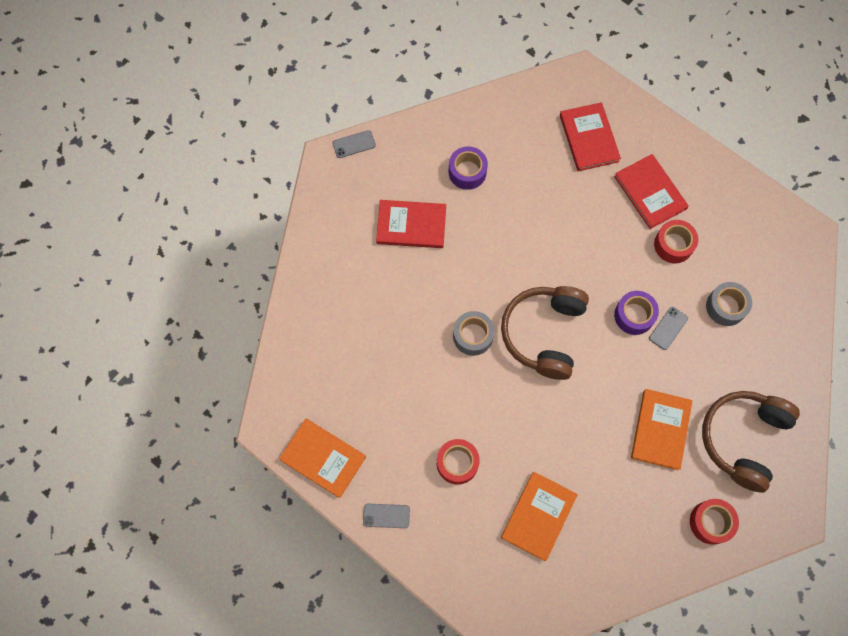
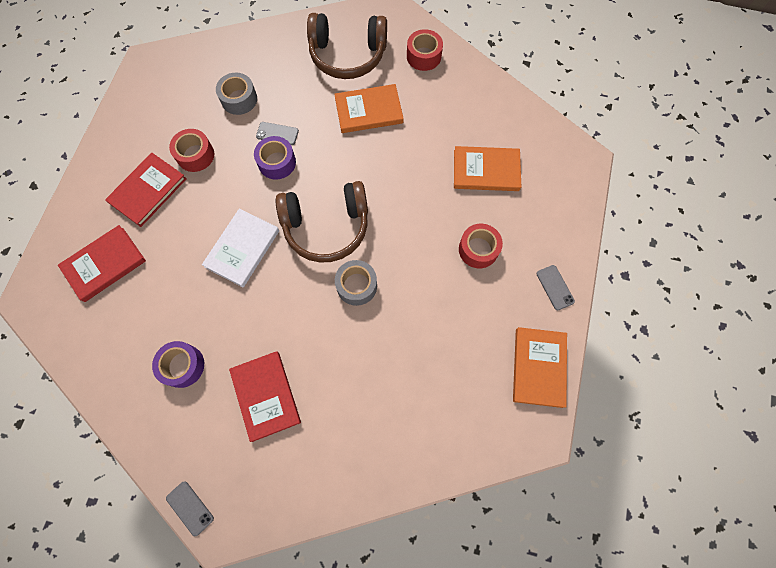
camera: 115 degrees left, 0 degrees up
none -> white book [202,208,279,287]

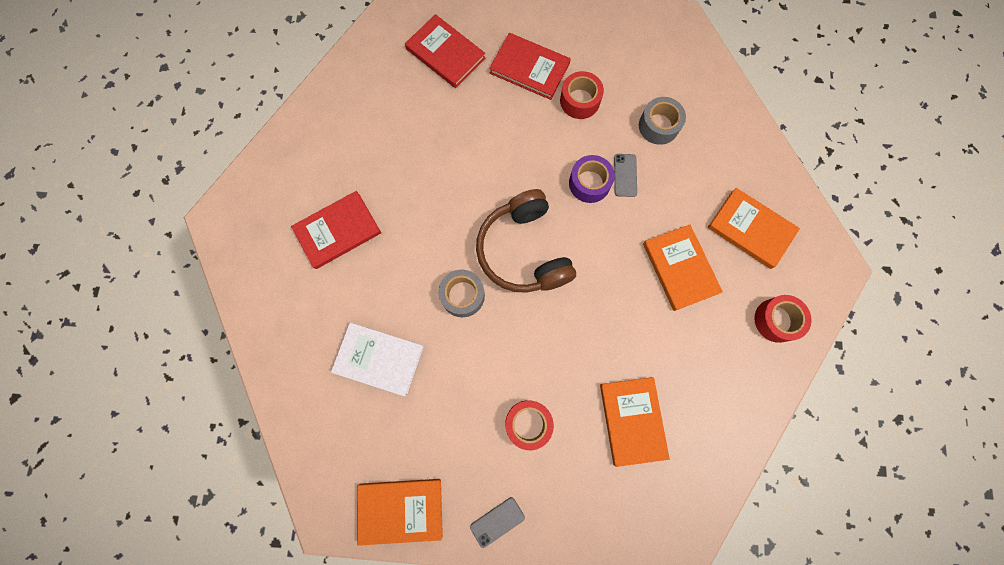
camera: 80 degrees right, 5 degrees up
purple tape [152,341,204,388] -> none
grey phone [166,481,214,536] -> none
white book [202,208,279,287] -> white book moved to [331,322,424,396]
brown headphones [307,13,387,79] -> orange book [708,188,800,269]

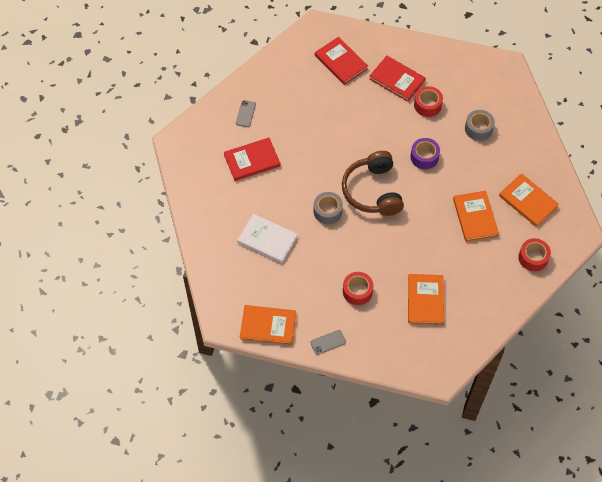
camera: 10 degrees right, 15 degrees down
grey phone [614,154,637,197] -> grey phone moved to [236,100,256,127]

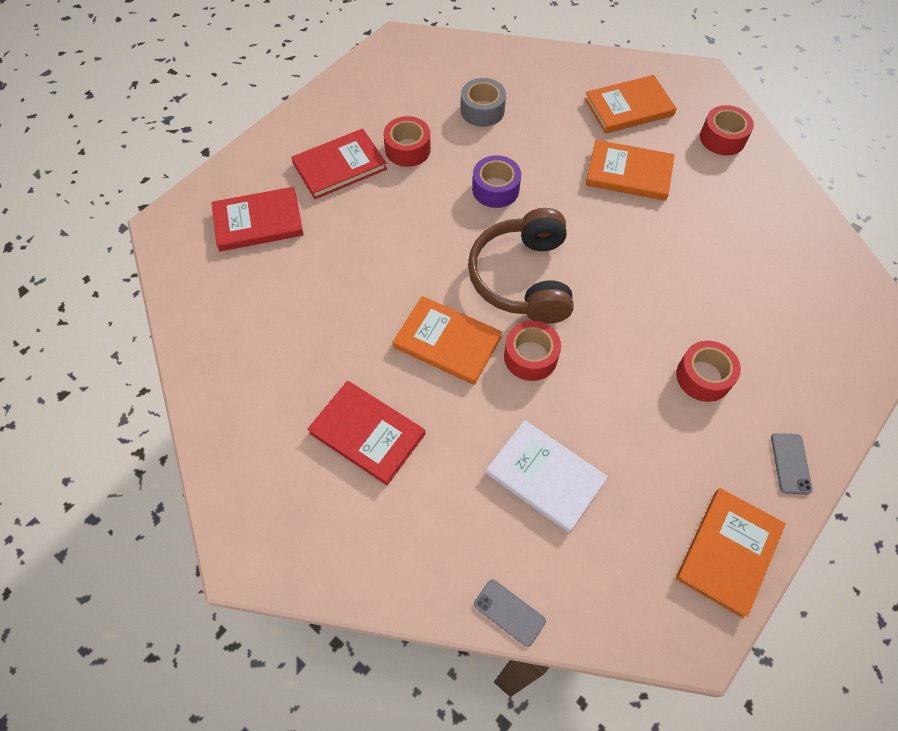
camera: 65 degrees left, 0 degrees up
red book [224,138,280,181] -> red book turned 60 degrees counterclockwise [307,381,425,485]
grey phone [236,100,256,127] -> grey phone moved to [474,579,546,647]
white book [237,214,298,263] -> white book turned 75 degrees clockwise [486,420,608,533]
grey tape [313,192,343,224] -> red tape [504,321,561,381]
brown headphones [342,151,404,216] -> brown headphones turned 75 degrees clockwise [468,208,574,324]
orange book [408,274,444,325] -> orange book moved to [393,296,502,385]

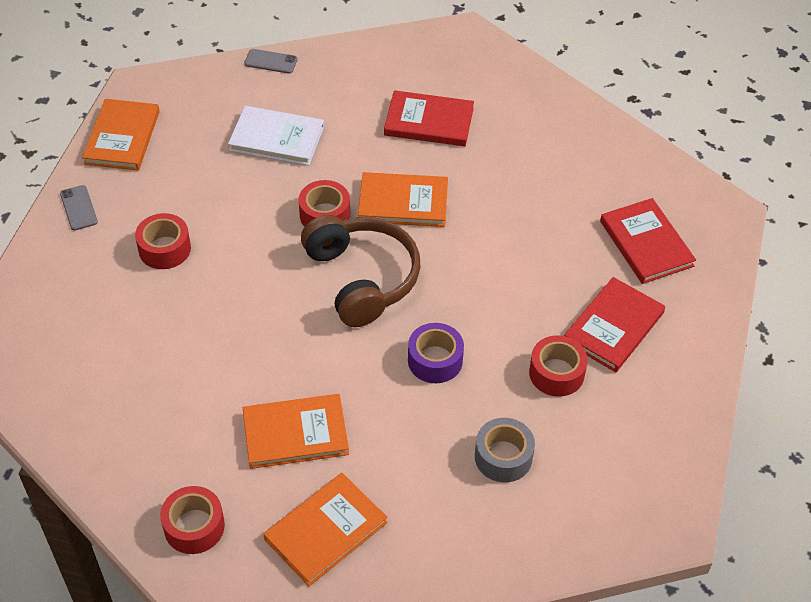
camera: 155 degrees right, 10 degrees down
red book [211,187,304,251] -> red book turned 75 degrees counterclockwise [600,198,696,284]

